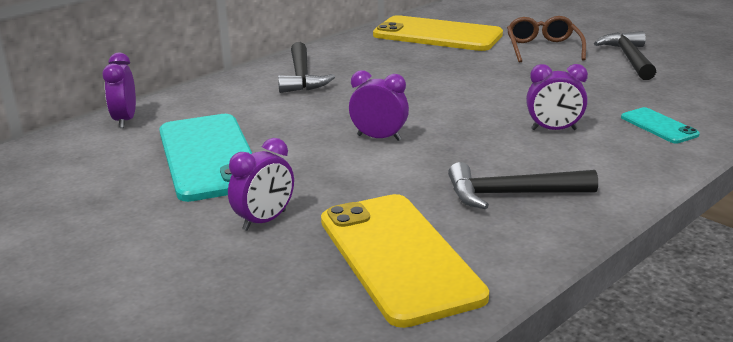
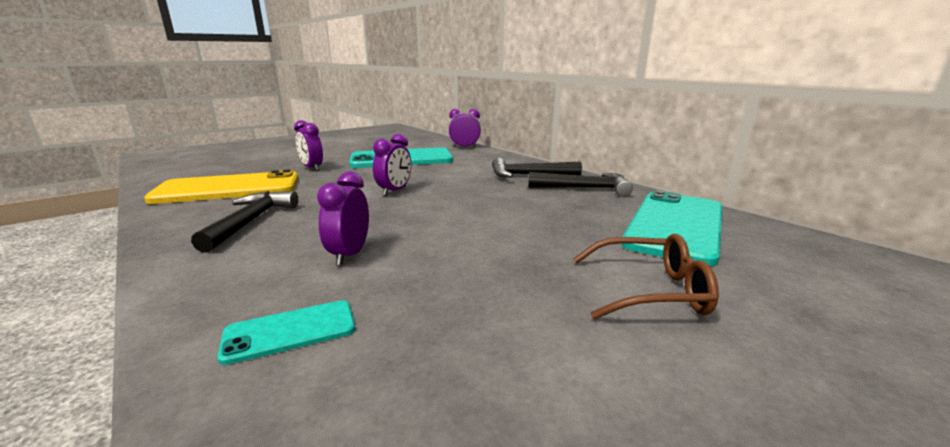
camera: 95 degrees right, 5 degrees down
yellow phone [373,15,503,51] -> turquoise phone [621,190,723,266]
black hammer [594,31,656,80] -> black hammer moved to [528,172,633,197]

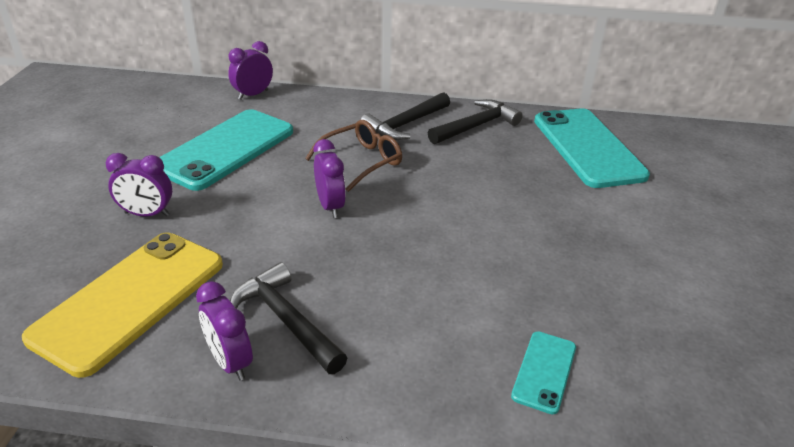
camera: 45 degrees left, 15 degrees up
purple clock [317,171,369,265] -> purple clock moved to [196,281,253,380]
brown glasses [573,234,719,319] -> brown glasses moved to [305,120,402,192]

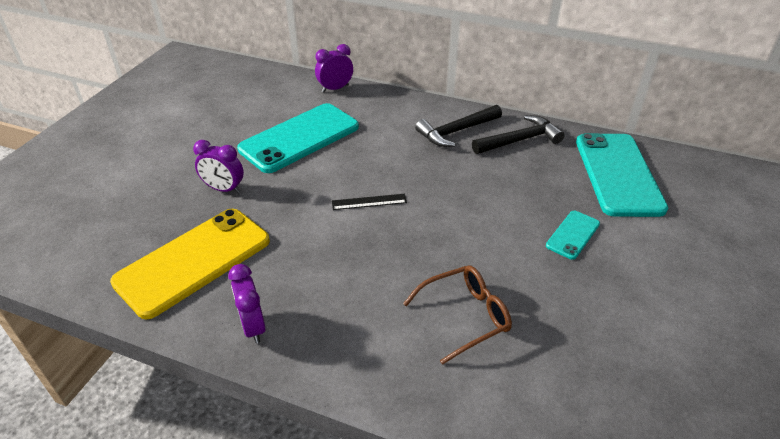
camera: 15 degrees right, 5 degrees up
black hammer [230,262,347,374] -> none
brown glasses [305,120,402,192] -> brown glasses moved to [403,265,512,365]
purple clock [313,139,346,218] -> black ruler [332,194,407,210]
turquoise phone [511,331,576,414] -> turquoise phone moved to [546,211,600,260]

